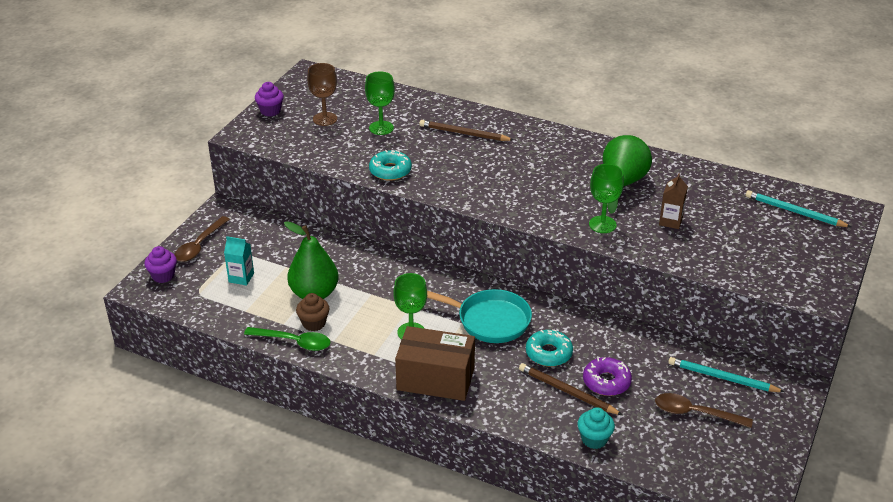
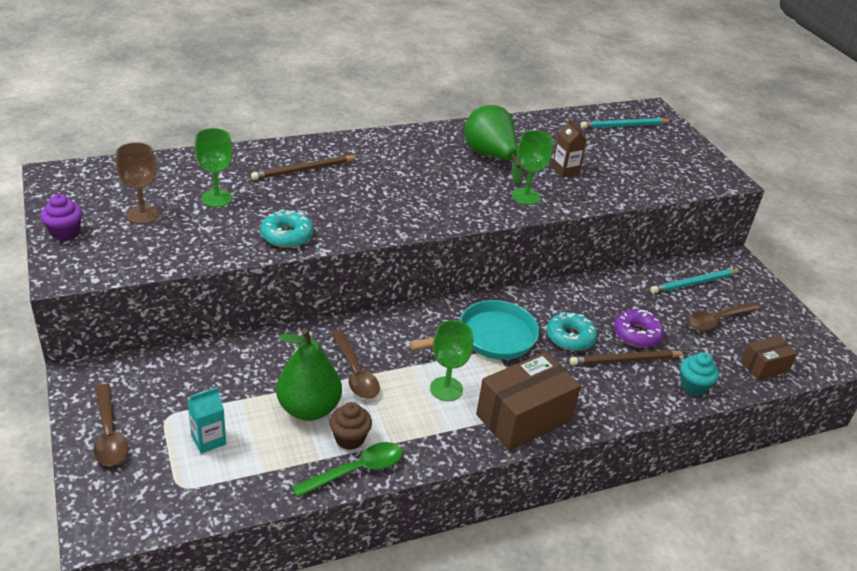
camera: 50 degrees left, 0 degrees up
purple cupcake [144,246,177,283] -> none
none -> brown spoon [331,330,380,399]
none -> brown box [741,336,798,380]

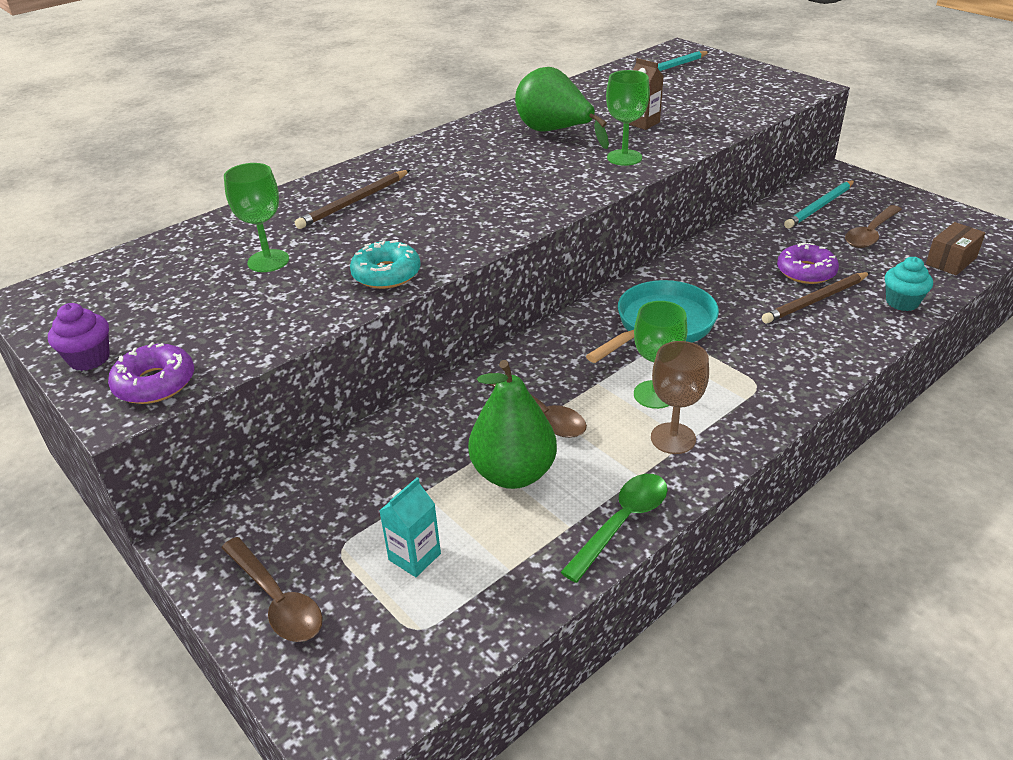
camera: 15 degrees left, 0 degrees up
brown goblet [116,142,159,224] -> brown goblet moved to [651,341,709,454]
brown cupcake [329,402,372,450] -> none
brown box [476,352,581,451] -> none
turquoise donut [547,312,597,351] -> none
none -> purple donut [108,342,194,404]

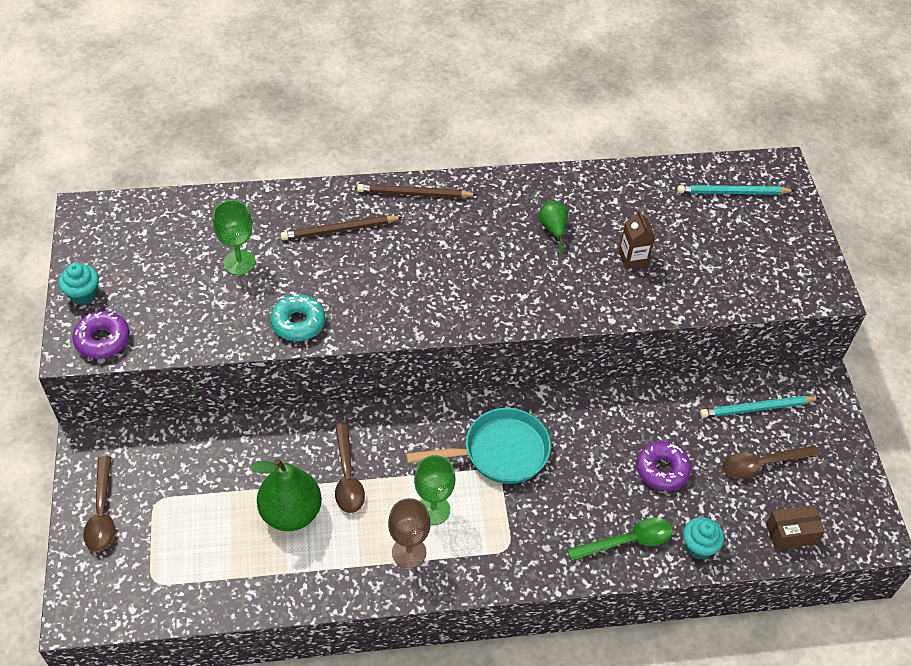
camera: 30 degrees right, 15 degrees up
purple cupcake [48,303,110,371] -> turquoise cupcake [58,263,99,305]
turquoise carton [379,477,441,577] -> none
green pear [515,67,609,149] -> green pear [539,201,568,253], size x0.51
green spoon [561,474,668,583] -> green spoon moved to [567,518,673,561]
green goblet [606,70,650,166] -> none
brown pencil [762,272,870,323] -> brown pencil moved to [357,184,477,198]

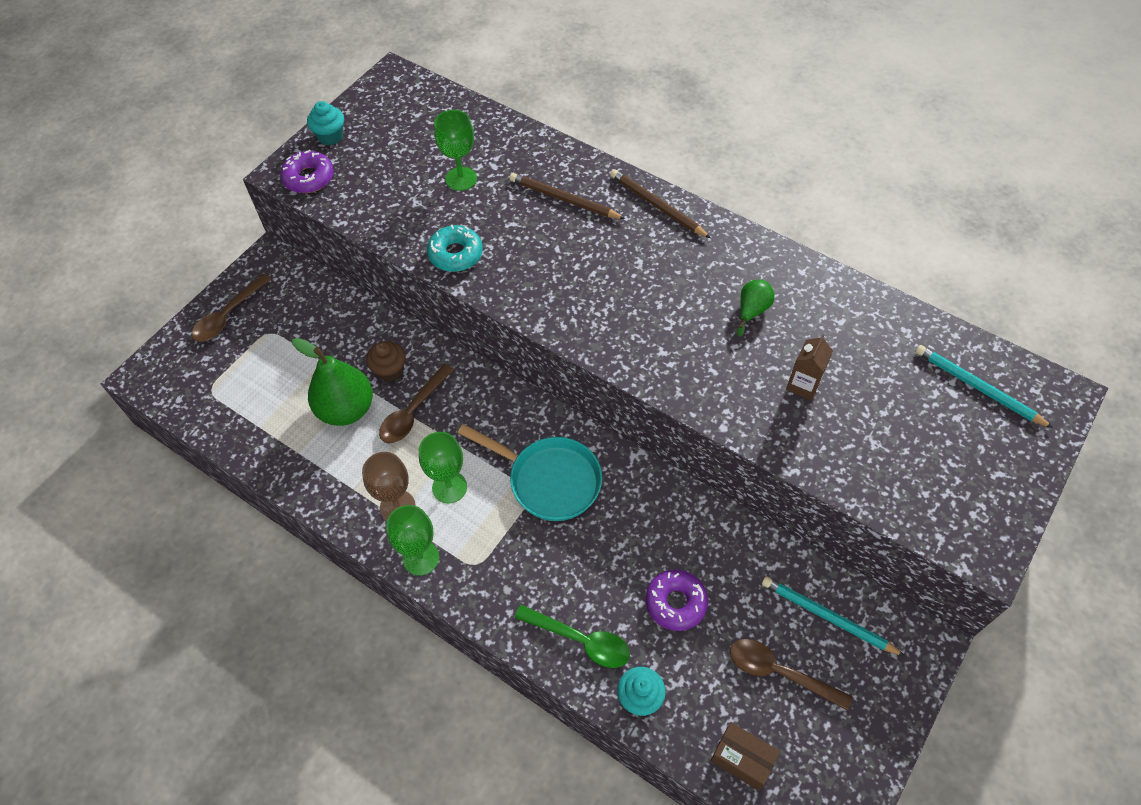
camera: 45 degrees right, 5 degrees up
none -> brown cupcake [366,341,406,382]
none -> green goblet [386,505,439,576]

